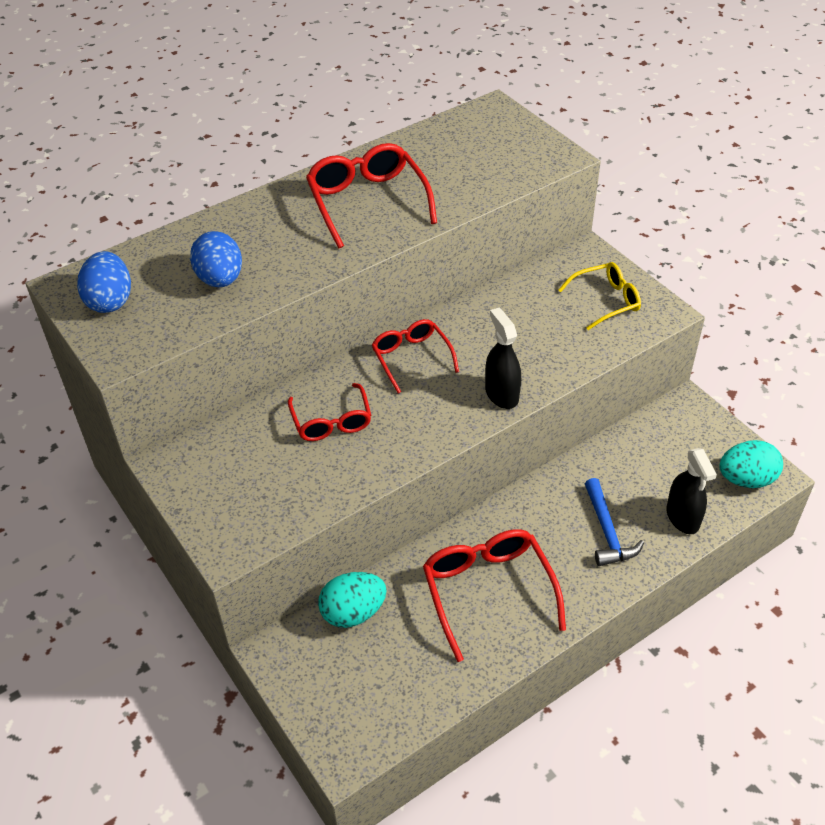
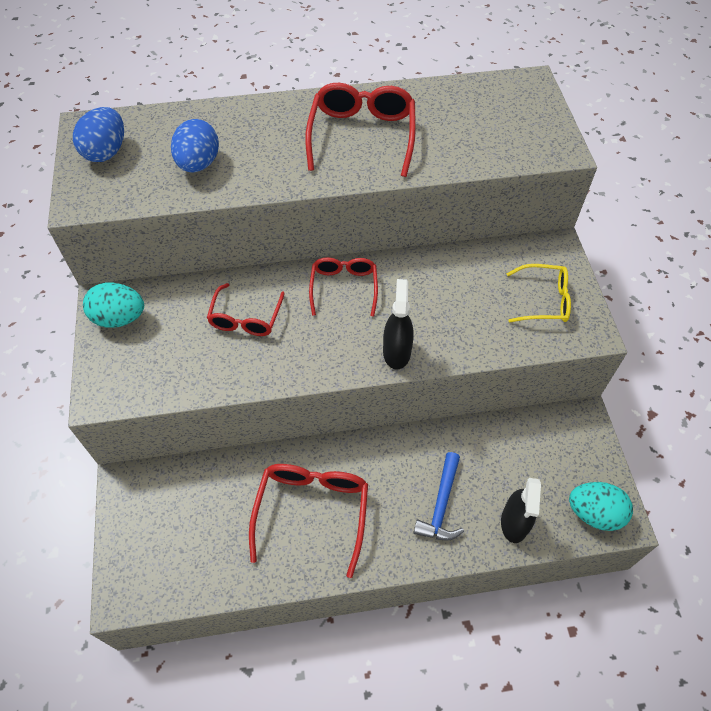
camera: 25 degrees right, 10 degrees up
turquoise egg [318,572,387,628] -> turquoise egg moved to [83,282,144,328]

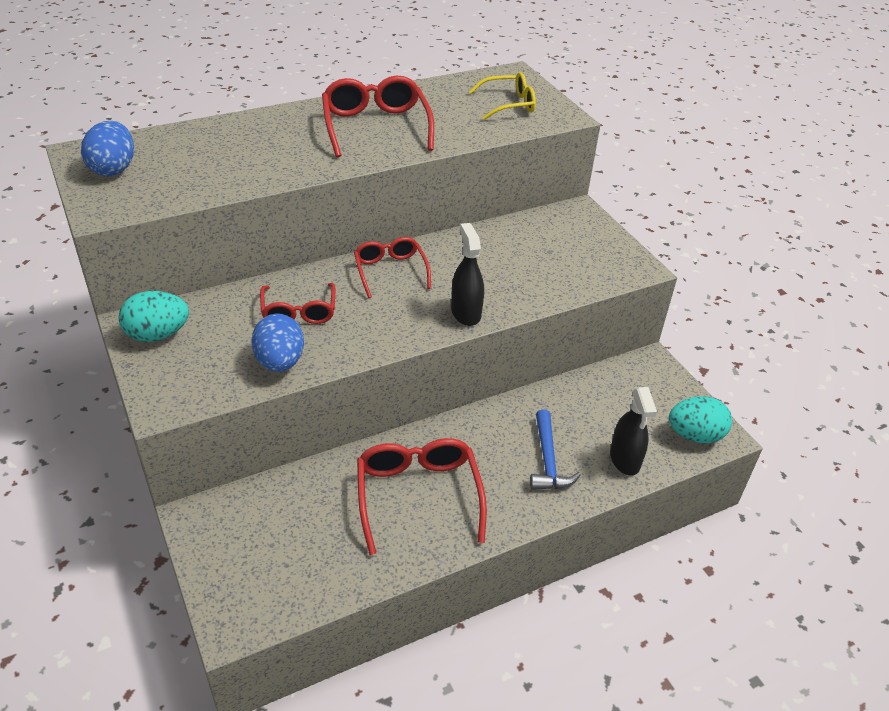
camera: 20 degrees left, 15 degrees down
blue egg [171,119,219,172] -> blue egg moved to [252,314,304,372]
yellow glasses [507,264,571,322] -> yellow glasses moved to [469,72,536,120]

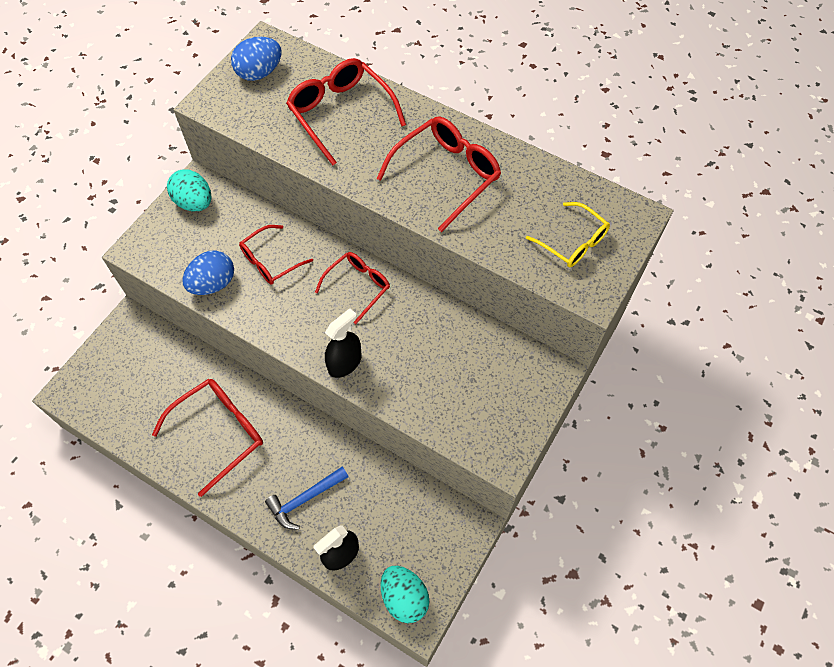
camera: 60 degrees right, 20 degrees up
none -> red glasses [286,58,406,165]

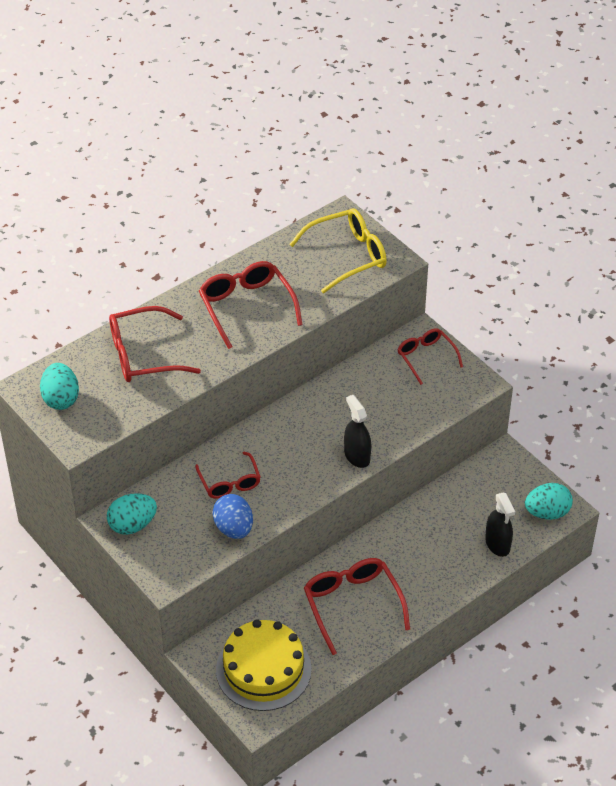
camera: 70 degrees left, 15 degrees down
blue egg [231,37,282,81] -> turquoise egg [40,363,79,410]
blue hammer [265,467,349,530] -> none
red glasses [315,252,390,324] -> red glasses moved to [397,328,463,385]
yellow glasses [526,202,610,267] -> yellow glasses [289,208,387,293], size x1.56
none -> yellow cake [216,619,312,711]

